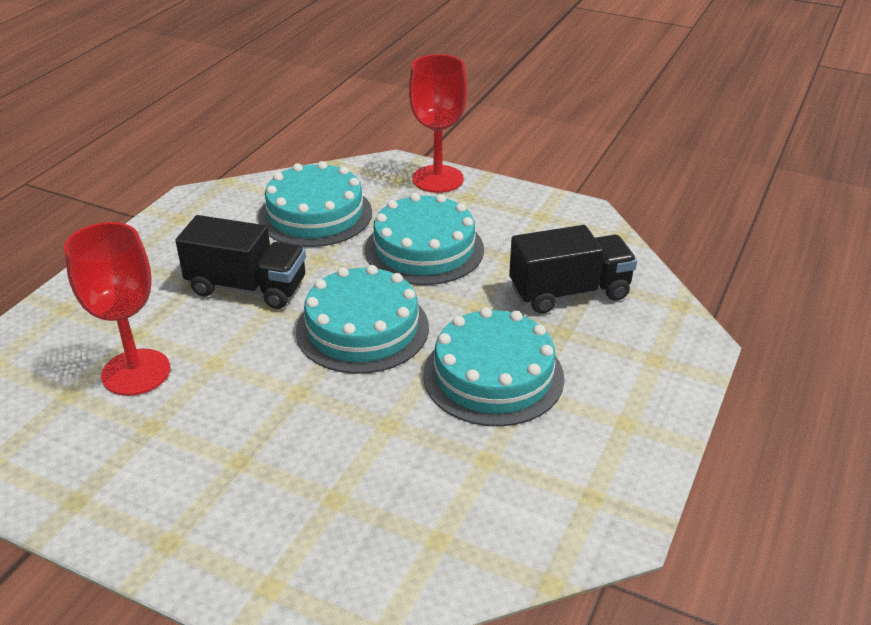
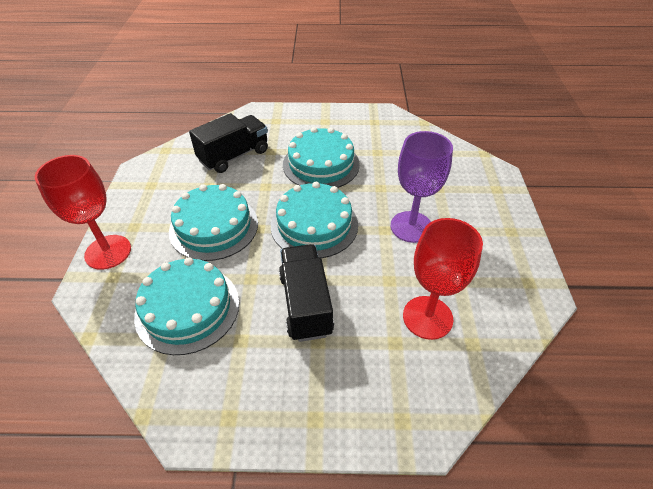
camera: 115 degrees left, 10 degrees up
black truck [509,225,637,314] -> black truck turned 90 degrees clockwise [189,113,268,173]
none -> purple goblet [391,131,453,243]

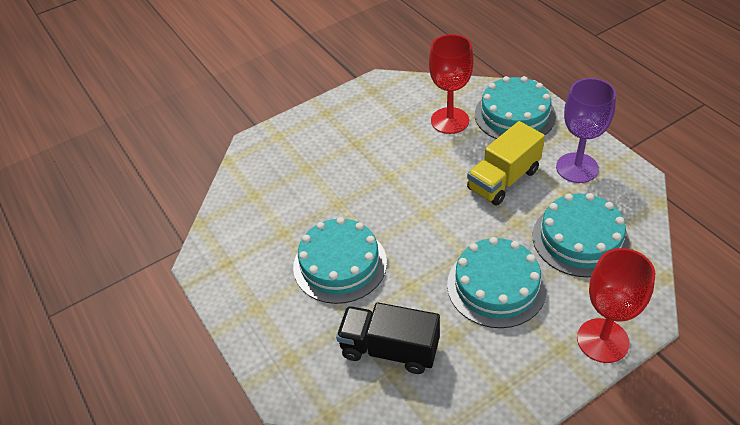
camera: 120 degrees left, 0 degrees up
turquoise cake [271,182,358,258] -> turquoise cake moved to [475,76,556,139]
black truck [279,244,334,342] -> yellow truck [467,121,545,206]
purple goblet [391,131,453,243] -> purple goblet moved to [556,78,616,183]

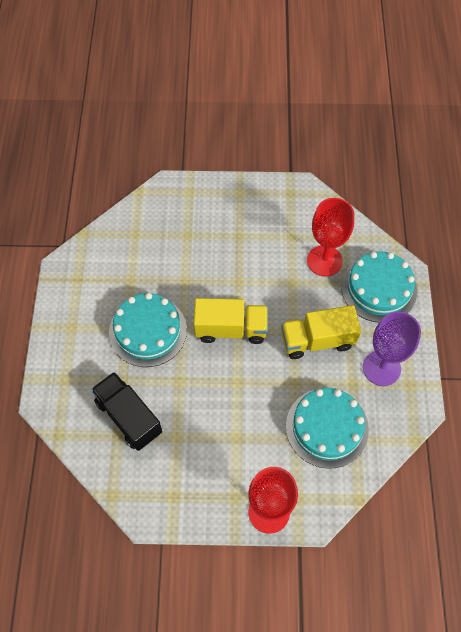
camera: 30 degrees right, 15 degrees up
turquoise cake [447,237,547,328] -> none
none -> yellow truck [194,298,268,344]

